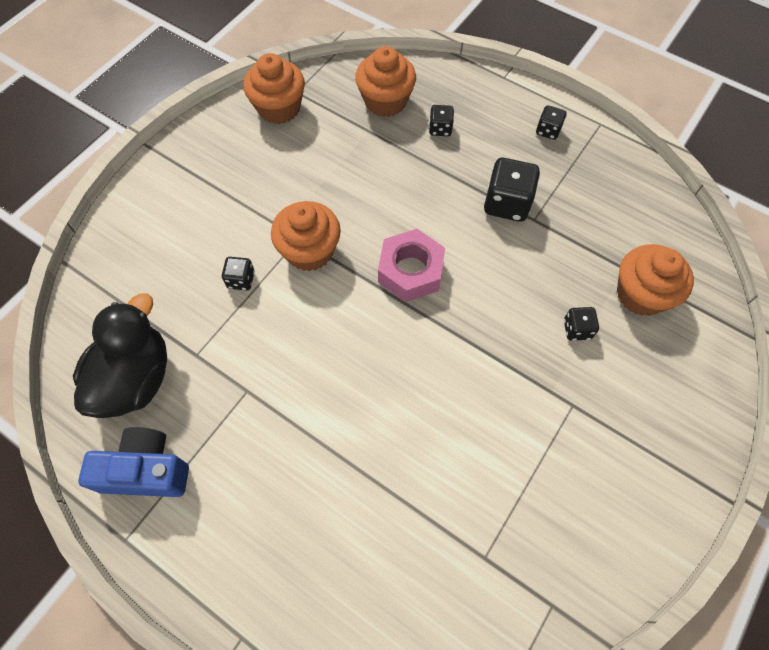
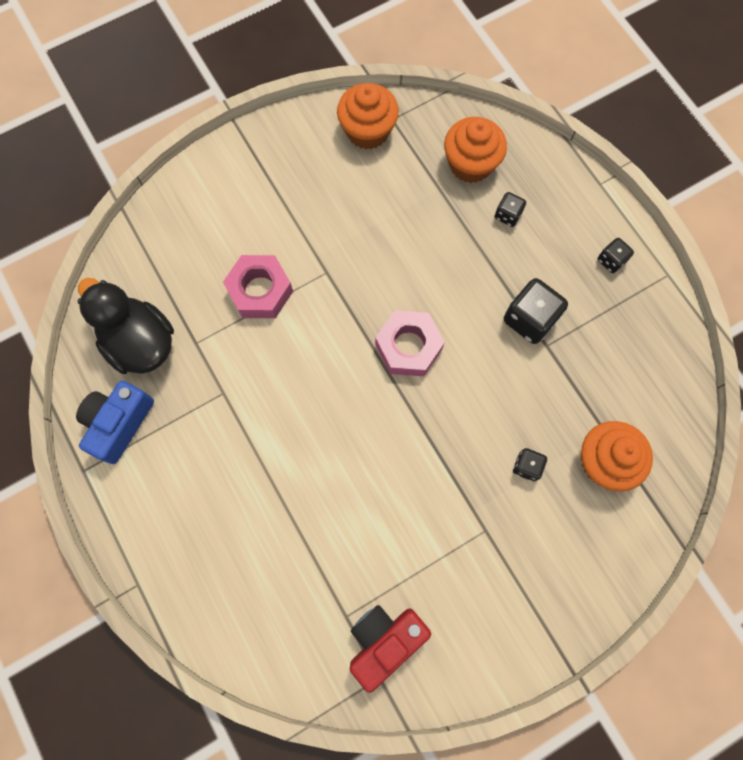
camera: 25 degrees right, 10 degrees up
black duck [73,293,167,418] -> black duck turned 90 degrees counterclockwise [77,278,174,374]
blue camera [78,427,189,497] -> blue camera turned 90 degrees counterclockwise [76,381,154,464]
black dice [222,257,255,290] -> pink nut [223,255,293,318]
orange cupcake [271,201,341,272] -> none
none -> red camera [350,605,431,693]

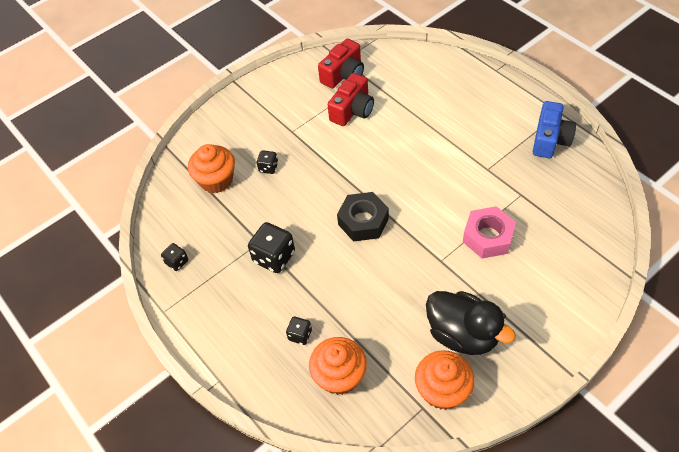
camera: 175 degrees right, 20 degrees down
black duck [77,278,174,374] -> black duck moved to [426,291,516,355]
pink nut [375,310,445,376] -> black nut [337,192,389,242]
black dice [598,238,634,273] -> black dice moved to [161,243,188,271]
none -> red camera [327,73,374,126]

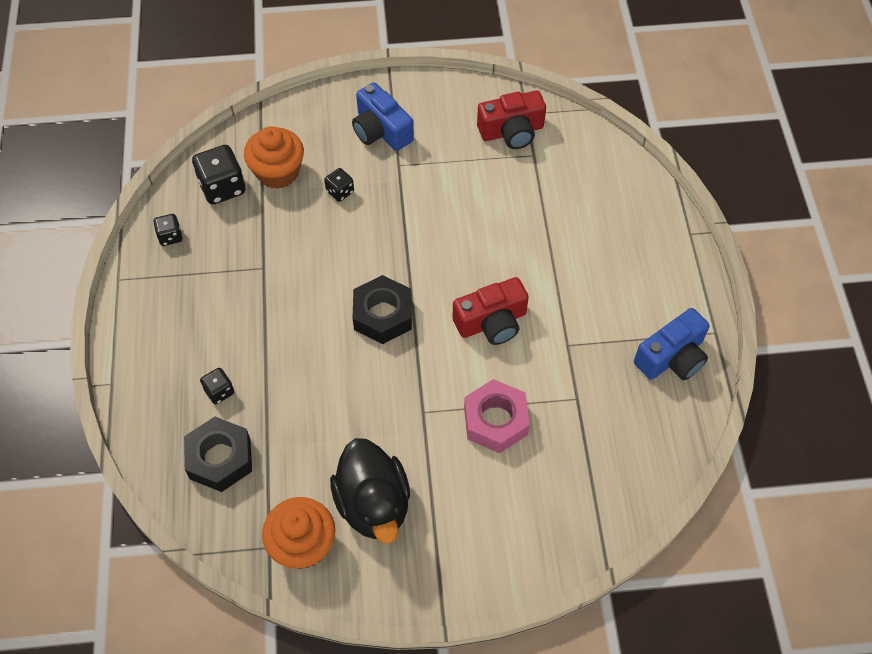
camera: 30 degrees right, 5 degrees up
black dice [248,222,295,273] -> black dice moved to [192,145,245,205]
orange cupcake [309,337,367,395] -> black nut [184,416,252,492]
red camera [327,73,374,126] -> red camera moved to [452,277,529,345]
none -> blue camera [352,82,414,151]

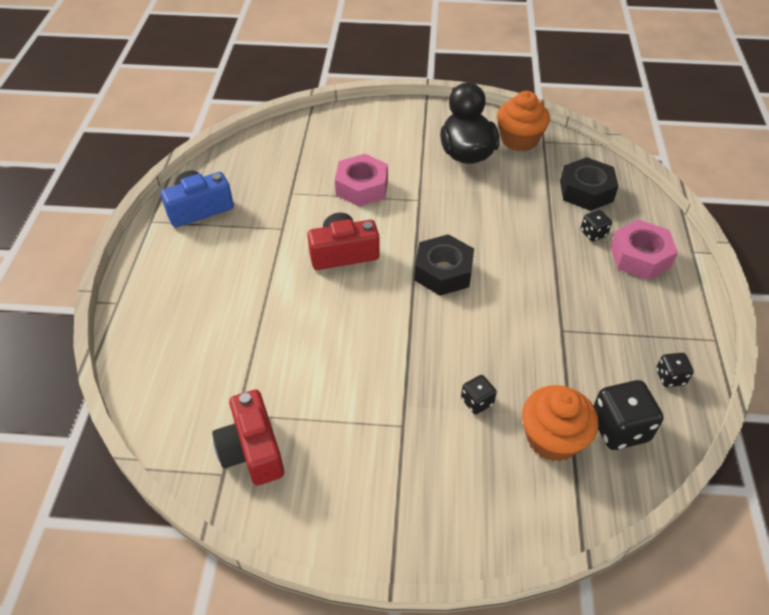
camera: 170 degrees left, 10 degrees down
blue camera [352,82,414,151] -> none
red camera [477,91,546,149] -> red camera turned 105 degrees counterclockwise [212,390,284,486]
none -> pink nut [610,220,678,280]

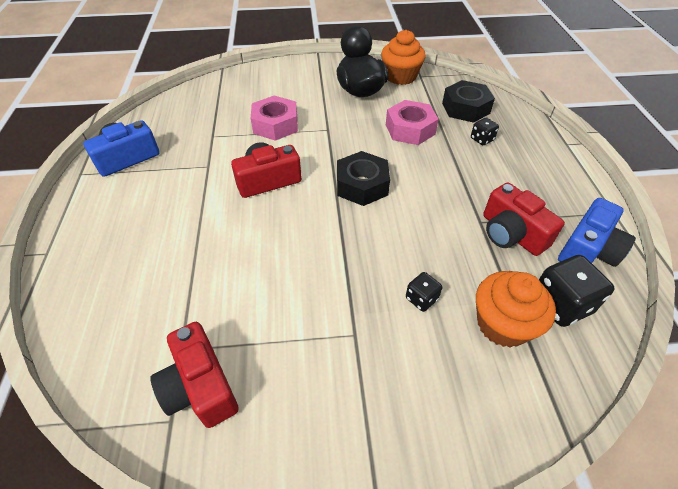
camera: 10 degrees left, 0 degrees up
pink nut [610,220,678,280] -> pink nut moved to [386,100,439,145]
black dice [656,353,694,387] -> blue camera [558,198,636,267]
none -> red camera [483,183,565,256]

